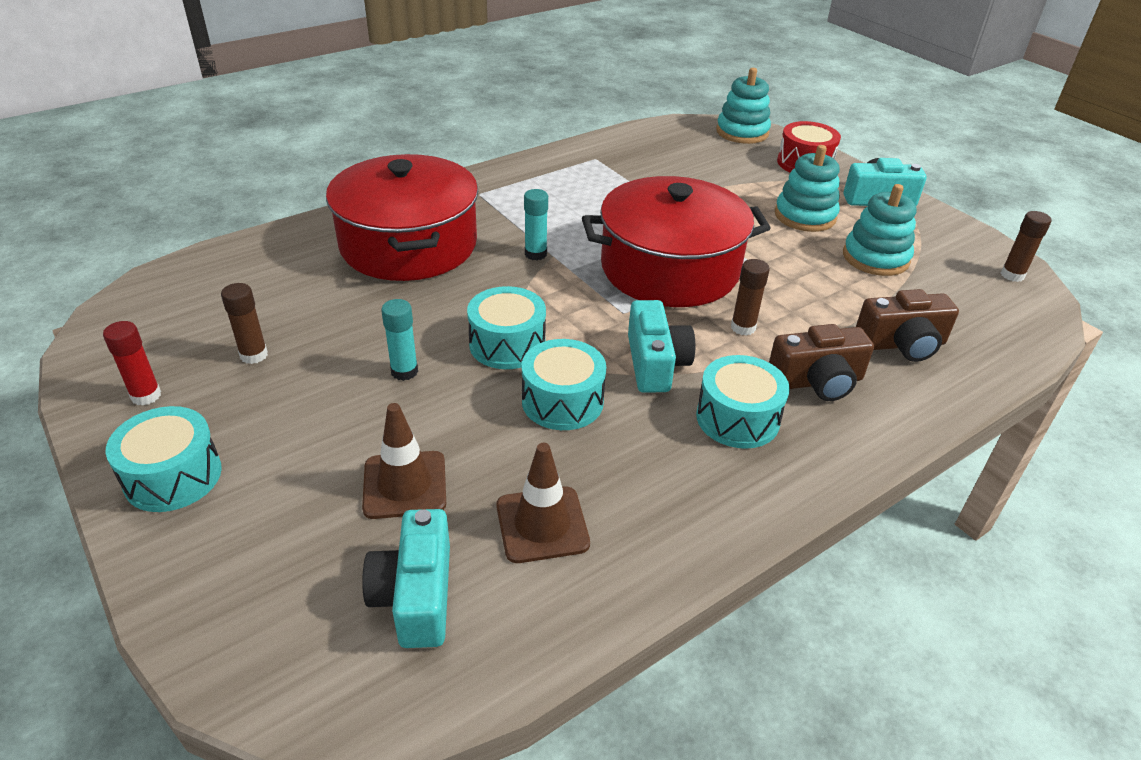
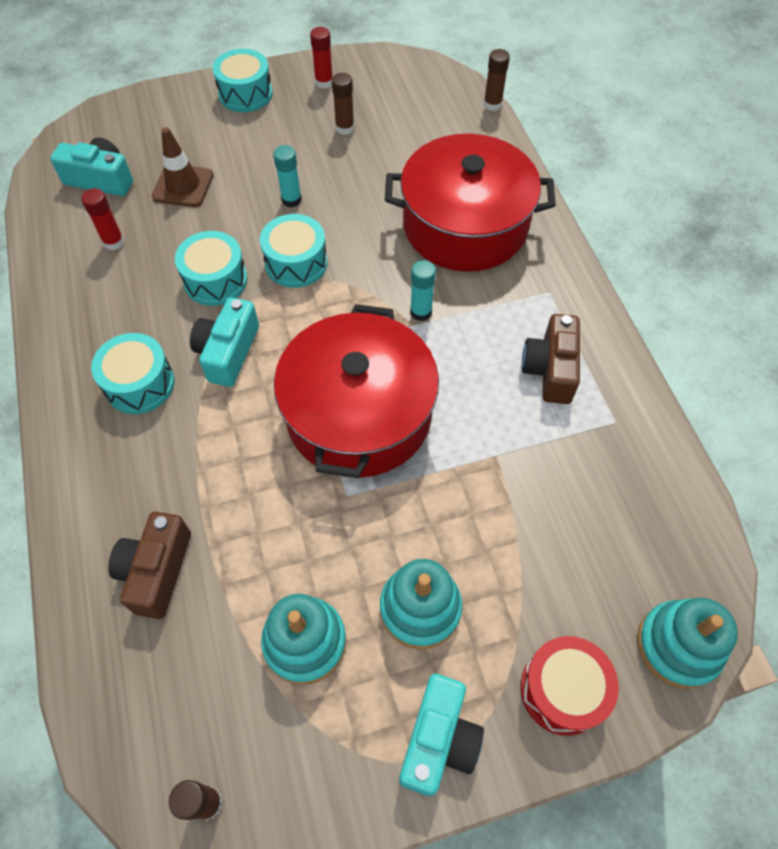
camera: 110 degrees right, 20 degrees up
brown traffic cone [497,443,590,563] -> red glue stick [81,188,124,250]
turquoise camera [628,300,695,393] -> turquoise camera turned 90 degrees clockwise [190,297,259,387]
brown glue stick [731,259,770,335] -> brown glue stick moved to [484,49,510,111]
brown camera [769,324,874,401] -> brown camera moved to [522,314,580,404]

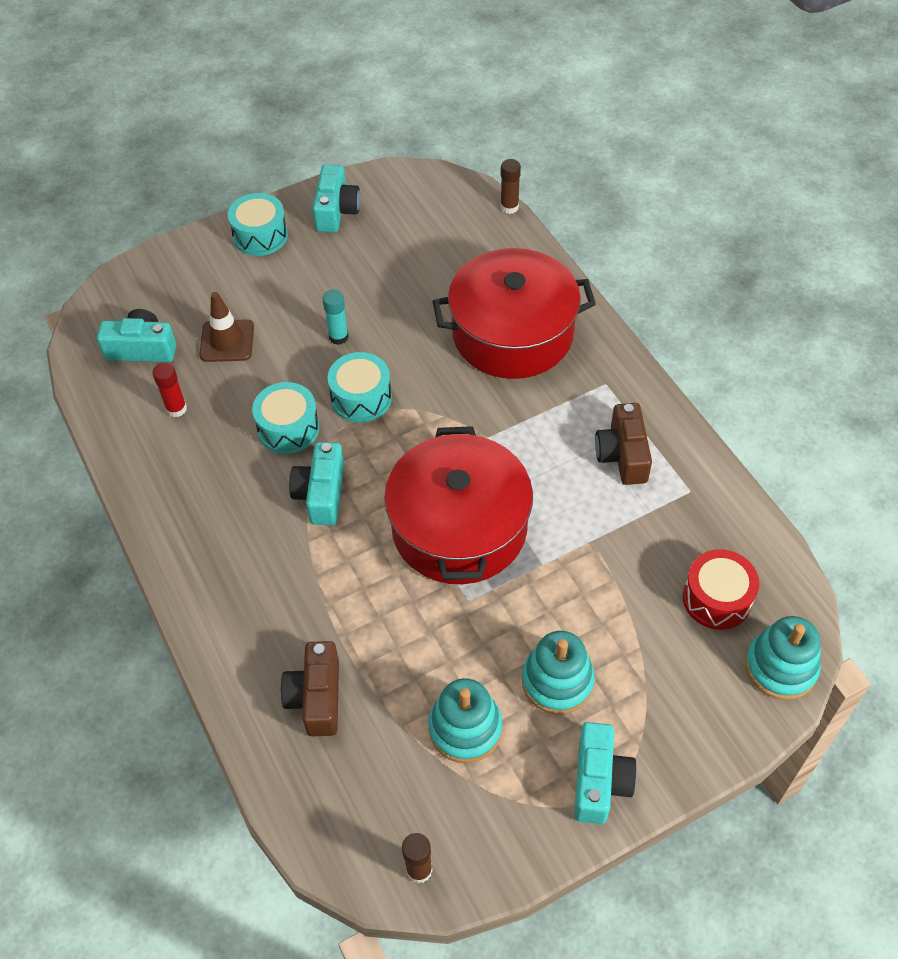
camera: 10 degrees left, 5 degrees down
turquoise drum [91,333,175,414] -> none
red glue stick [310,27,333,89] -> turquoise camera [313,164,360,232]
brown glue stick [332,73,354,135] -> none
turquoise glue stick [410,260,436,321] -> none
red drum [521,636,619,736] -> red drum moved to [683,549,759,630]

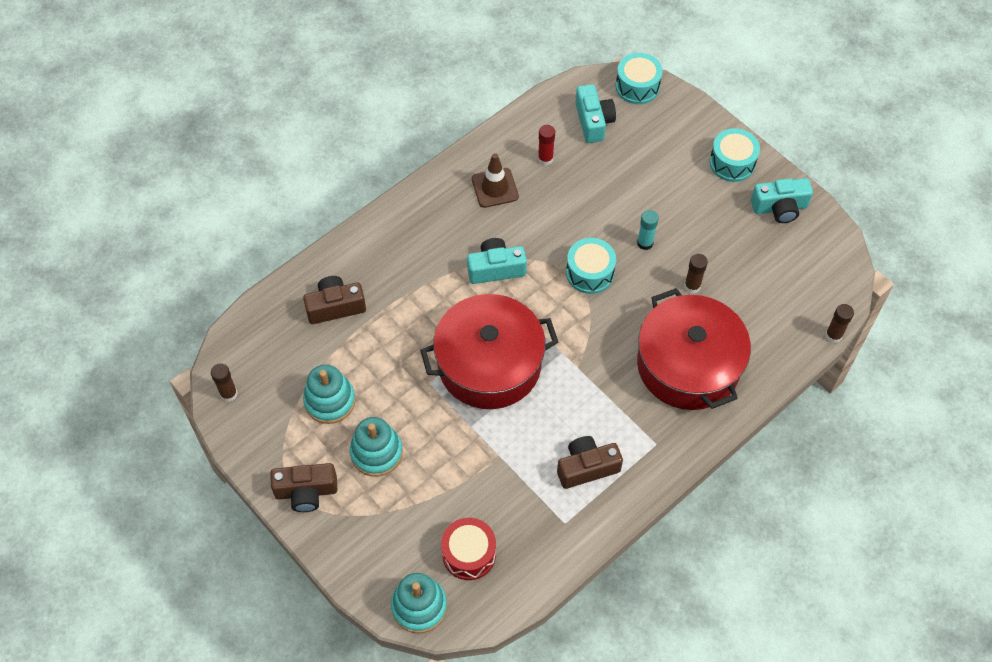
camera: 75 degrees right, 5 degrees up
brown traffic cone [199,292,254,362] -> brown traffic cone moved to [472,153,519,208]
turquoise drum [252,382,319,454] -> turquoise drum moved to [616,53,663,104]
turquoise camera [574,722,637,824] -> brown camera [270,463,337,512]
none -> brown glue stick [684,254,708,293]

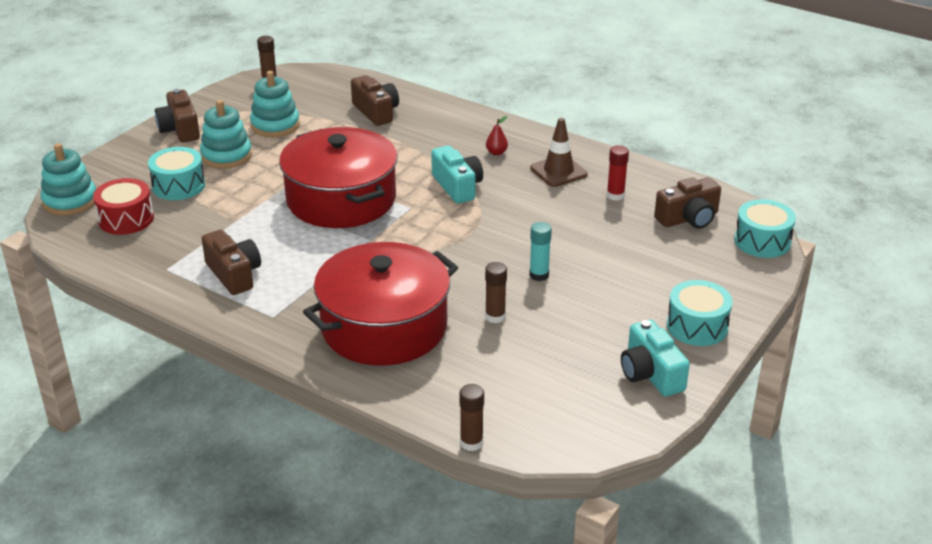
camera: 75 degrees right, 25 degrees down
turquoise drum [566,238,616,294] -> turquoise drum moved to [148,147,205,200]
turquoise camera [575,84,616,143] -> brown camera [654,177,721,229]
none -> red pear [486,116,508,155]

